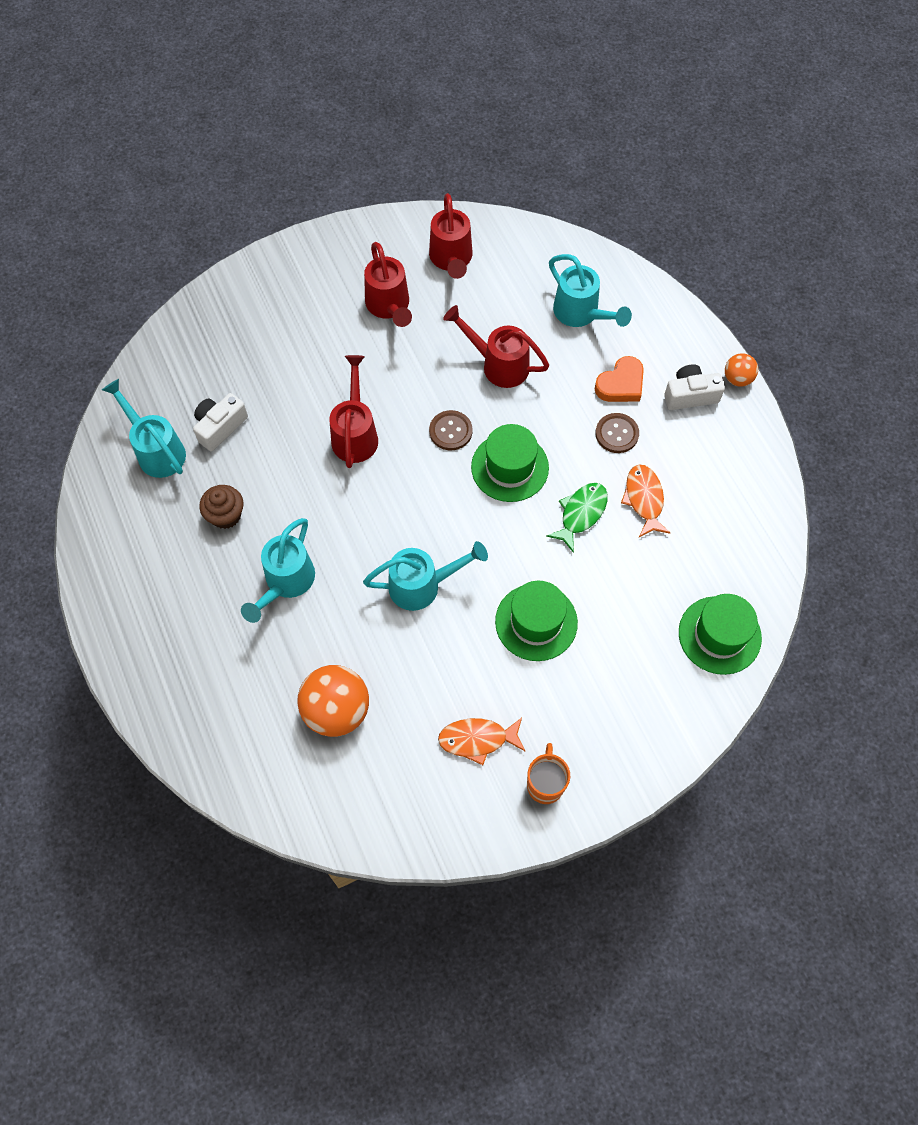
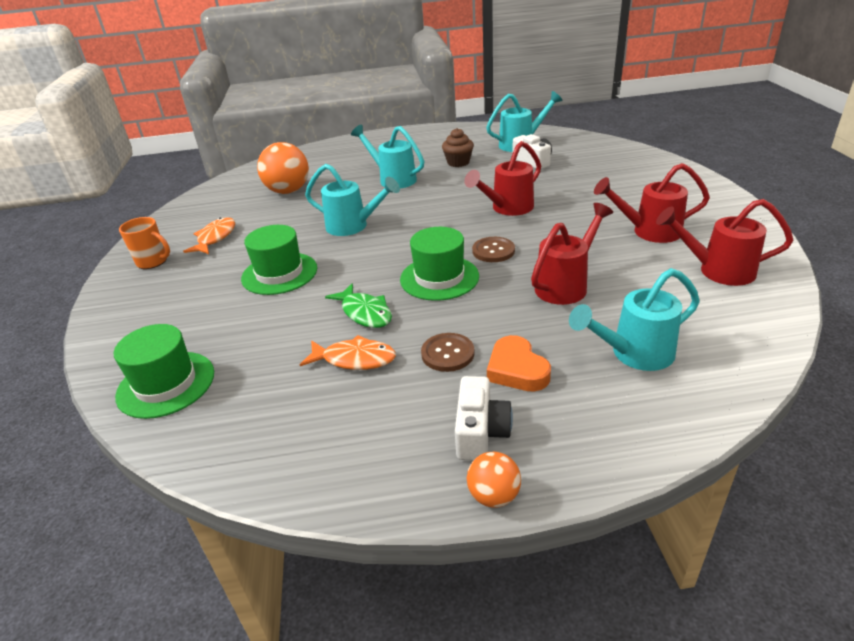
camera: 110 degrees right, 30 degrees down
red watering can [329,355,378,468] -> red watering can turned 120 degrees clockwise [464,141,541,216]
turquoise watering can [363,541,488,611] -> turquoise watering can turned 75 degrees counterclockwise [305,164,400,236]

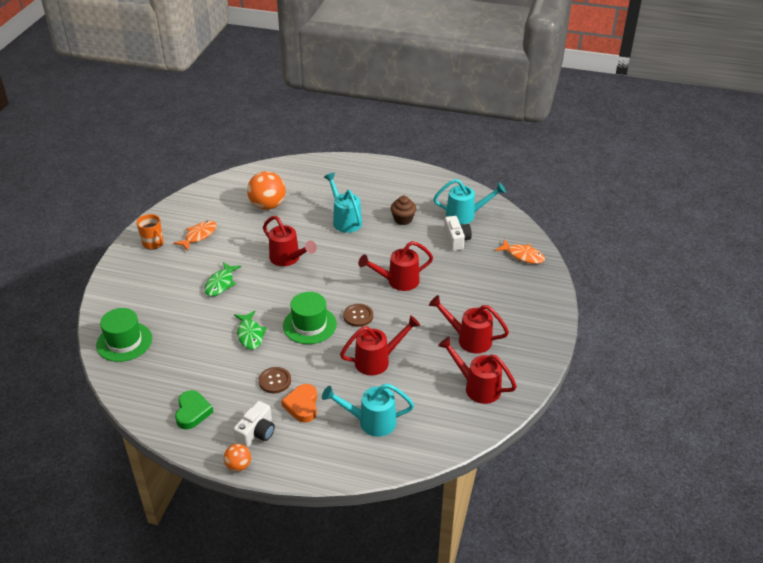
camera: 20 degrees right, 5 degrees up
green hat [241,225,317,295] -> green fish [204,262,241,296]
orange fish [300,335,396,370] -> orange fish moved to [495,239,545,264]
turquoise watering can [305,164,400,236] -> red watering can [263,216,317,266]
none -> green heart [175,390,213,430]

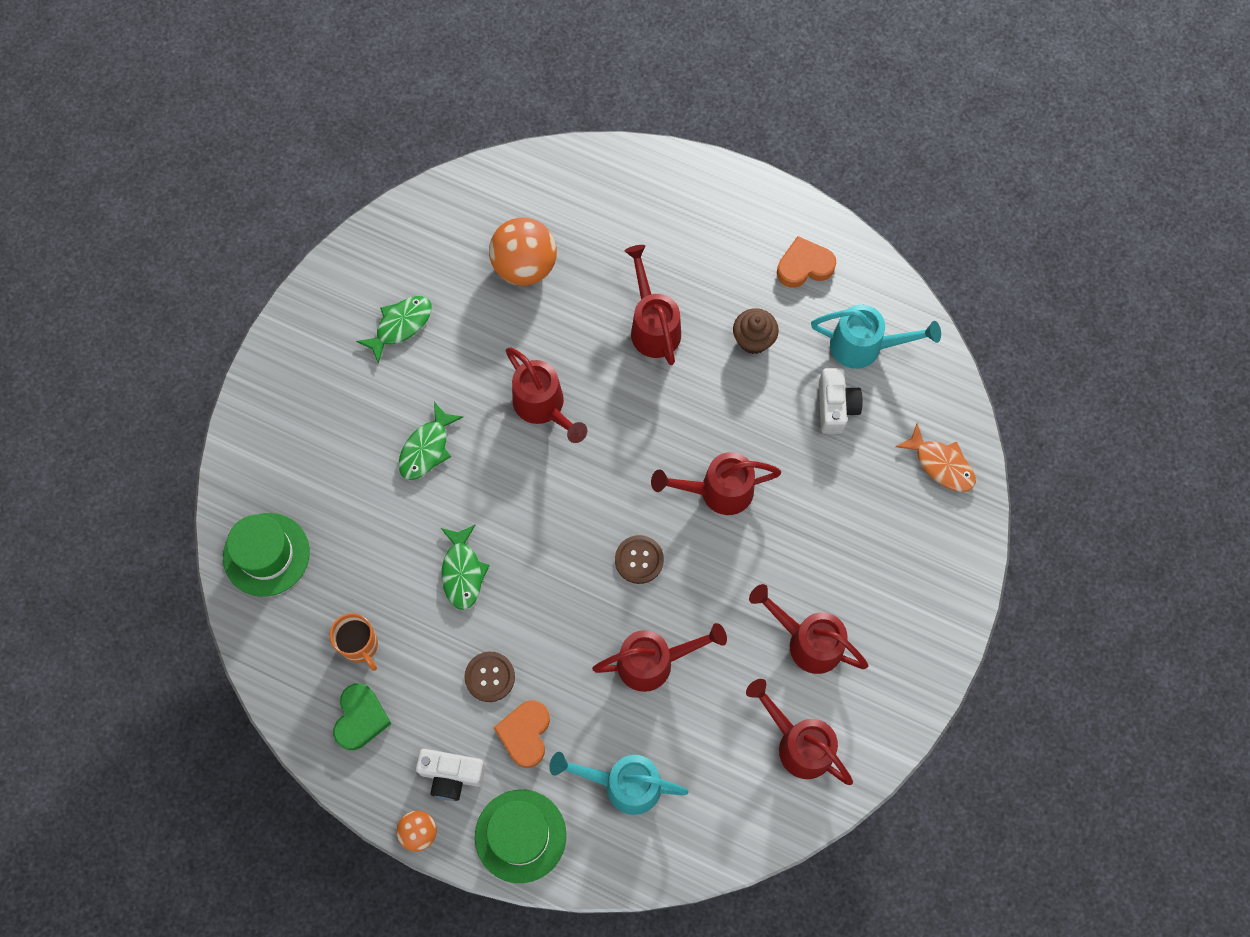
camera: 10 degrees right, 30 degrees up
orange mug [136,214,164,250] -> orange mug moved to [330,613,378,671]
orange fish [173,221,217,251] -> green fish [356,296,432,364]
white camera [233,401,275,448] -> white camera turned 60 degrees clockwise [416,749,486,801]
green hat [283,292,337,344] -> green hat moved to [475,789,566,883]
turquoise watering can [324,173,362,233] -> red watering can [625,245,681,365]
none -> orange heart [777,236,836,288]

